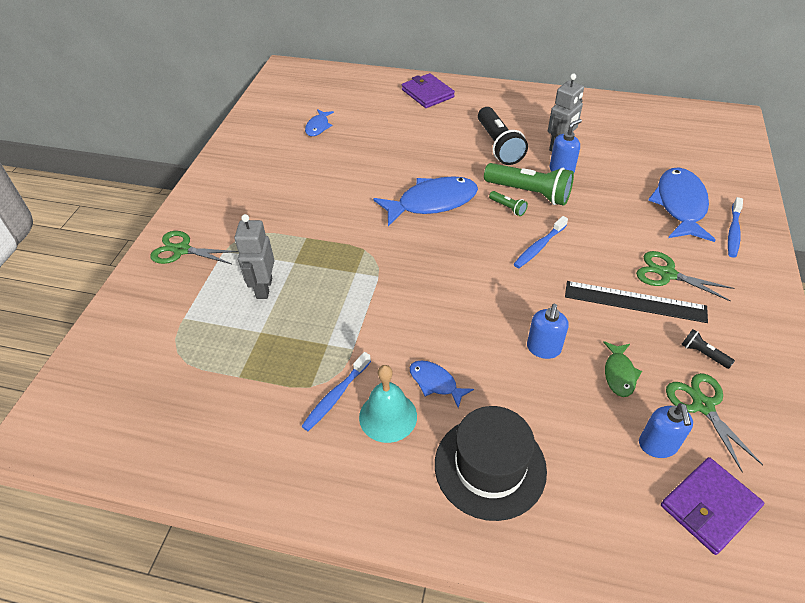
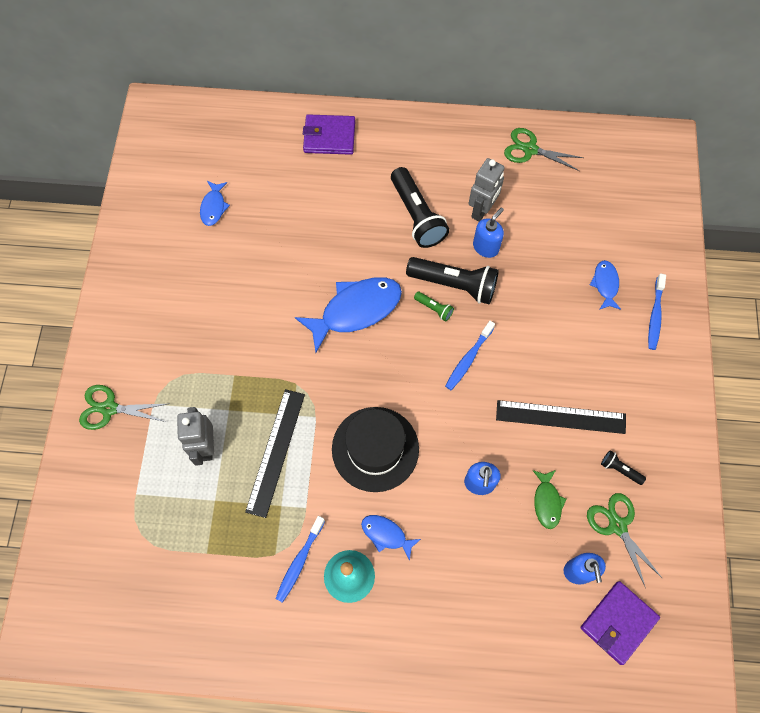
camera: 10 degrees left, 20 degrees up
purple wallet [402,73,455,108] -> purple wallet turned 45 degrees counterclockwise [303,114,355,155]
black hat [435,406,547,521] -> black hat moved to [332,407,419,492]
green flashlight [484,163,574,206] -> black flashlight [406,257,499,304]
green scissors [636,251,734,301] -> green scissors moved to [504,128,583,171]
blue fish [648,167,716,242] -> blue fish [590,260,621,310], size x0.51
none -> black ruler [245,389,305,518]

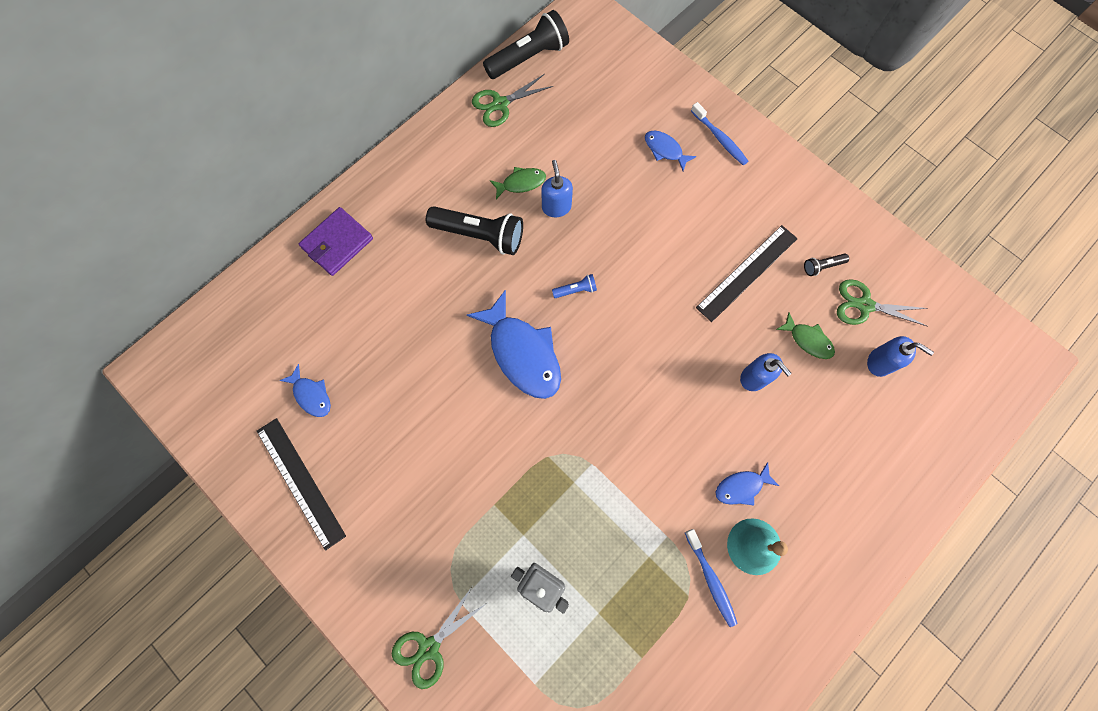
camera: 50 degrees left, 5 degrees up
black ruler [245,389,305,518] -> black ruler moved to [257,418,346,551]
blue fish [295,277,402,352] -> blue fish turned 135 degrees clockwise [467,290,561,399]
black hat [332,407,419,492] -> none
black flashlight [406,257,499,304] -> black flashlight moved to [483,10,569,79]
green flashlight [414,292,454,321] -> blue flashlight [552,274,597,298]
blue toothbrush [445,321,495,390] -> none
grey robot [469,158,505,221] -> green fish [490,167,546,199]
purple wallet [580,581,660,665] -> none

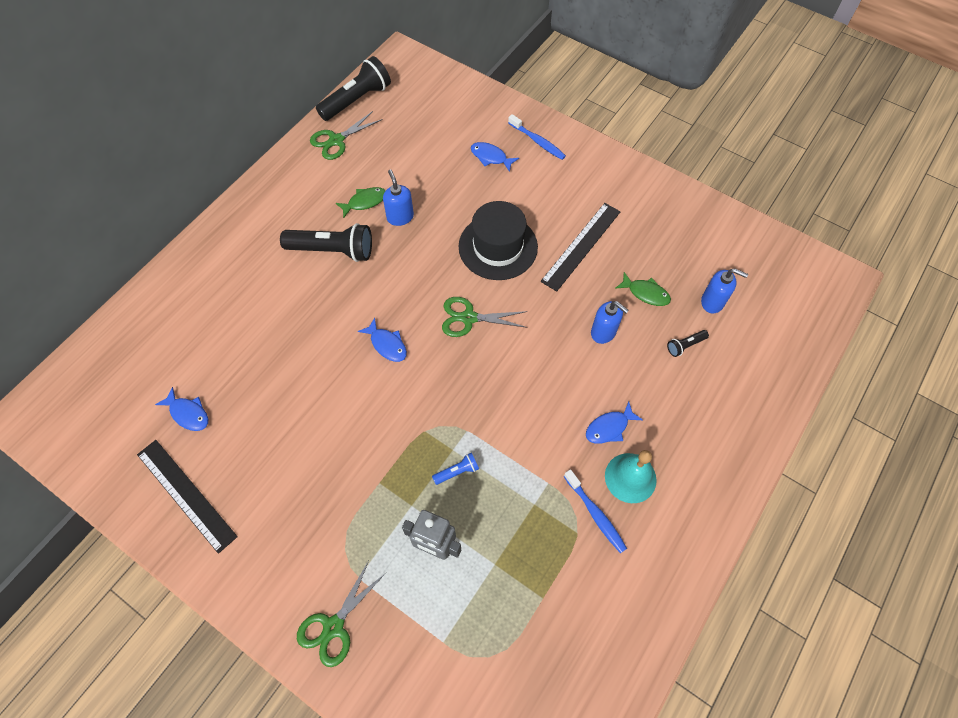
camera: 10 degrees left, 10 degrees down
purple wallet [299,207,373,276] -> none
blue fish [467,290,561,399] -> blue fish [358,318,407,362], size x0.51
blue flashlight [552,274,597,298] -> blue flashlight moved to [432,453,479,485]
black flashlight [804,253,849,276] -> black flashlight moved to [667,330,709,357]
green scissors [837,279,928,327] -> green scissors moved to [442,297,528,337]
none -> black hat [459,201,538,280]

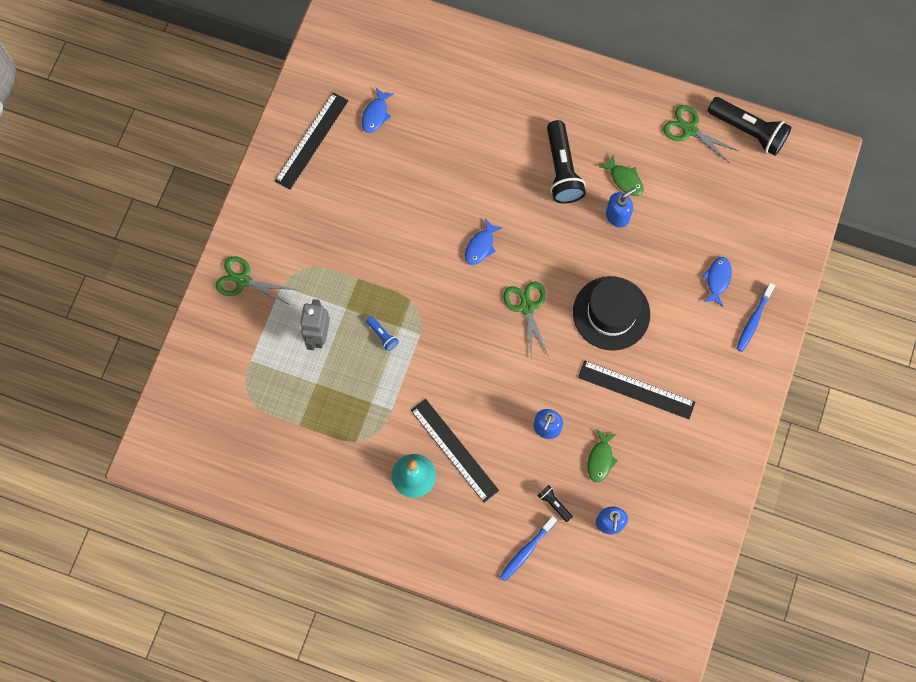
camera: 75 degrees right, 10 degrees up
blue toothbrush [564,469,627,553] -> blue toothbrush moved to [500,516,557,581]
blue fish [586,402,643,444] -> black ruler [411,399,499,502]

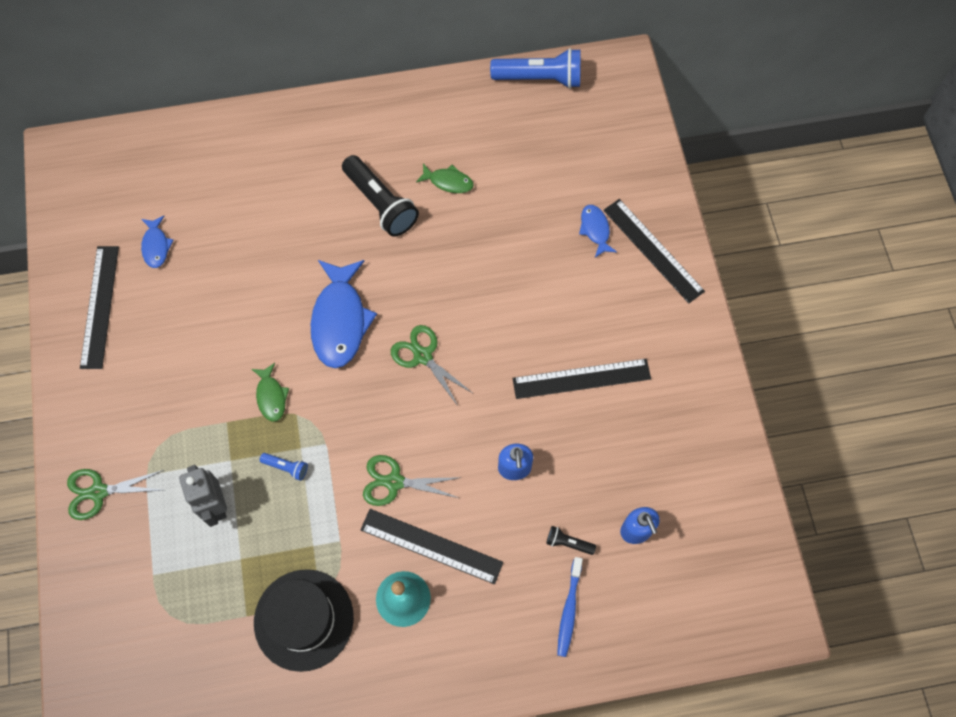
camera: 30 degrees left, 5 degrees down
blue fish [465,218,503,265] -> blue fish [311,260,377,368], size x1.97
black hat [573,276,650,351] -> black hat moved to [254,569,354,672]
green fish [587,429,618,482] -> green fish moved to [251,363,289,422]
blue soap dispenser [606,188,636,228] -> none
green scissors [663,105,738,163] -> green scissors moved to [363,455,462,506]
black flashlight [708,97,792,156] -> blue flashlight [490,48,581,88]
blue toothbrush [736,283,775,352] -> black ruler [603,199,705,303]

